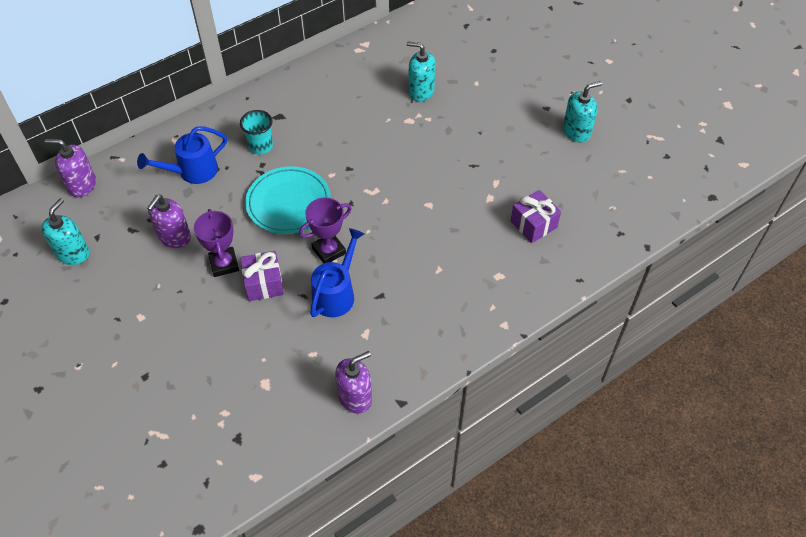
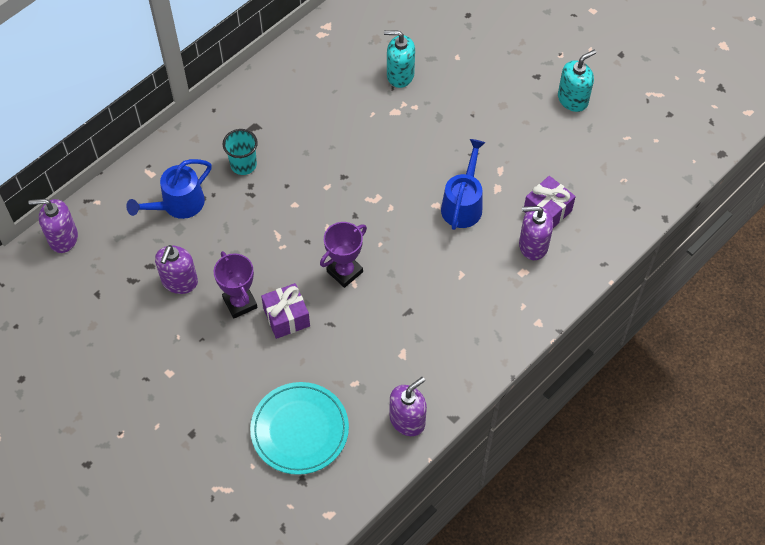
camera: 10 degrees left, 5 degrees up
turquoise soap dispenser [41,198,89,265] -> none
turquoise plate [245,166,331,234] -> turquoise plate moved to [250,382,349,475]
blue watering can [310,228,364,317] -> blue watering can moved to [441,139,486,230]
none -> purple soap dispenser [519,206,553,260]

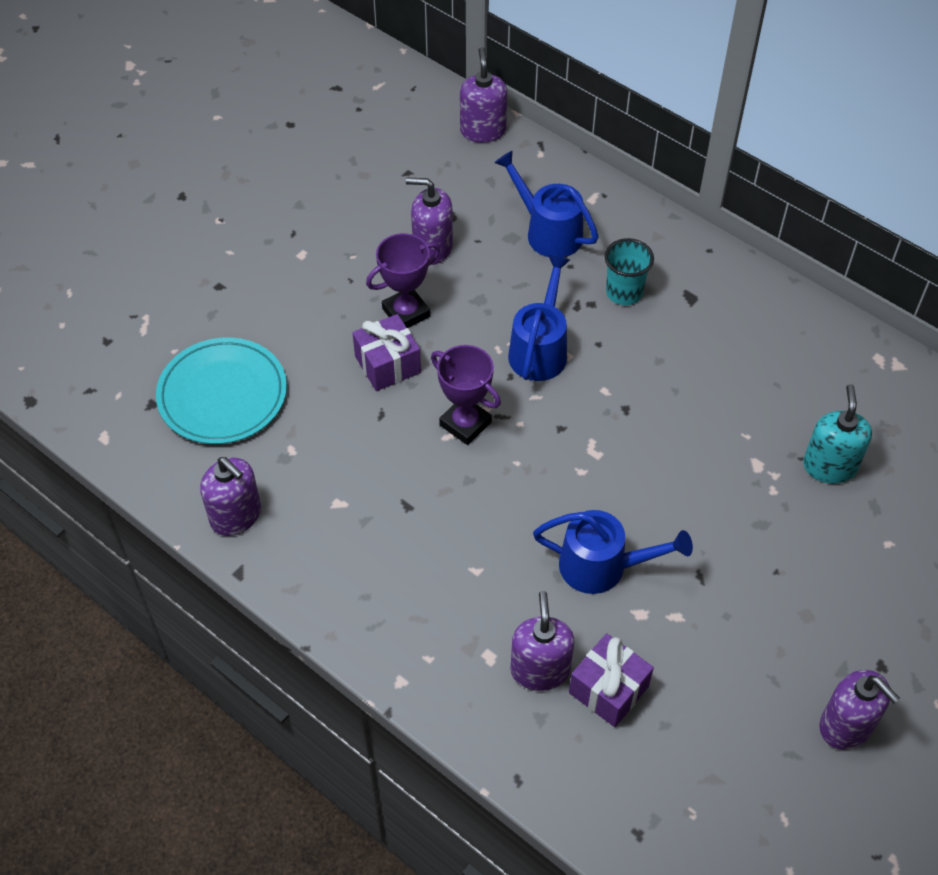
camera: 85 degrees right, 5 degrees down
turquoise soap dispenser [558,50,596,112] -> purple soap dispenser [819,670,900,750]
none -> blue watering can [508,255,570,381]

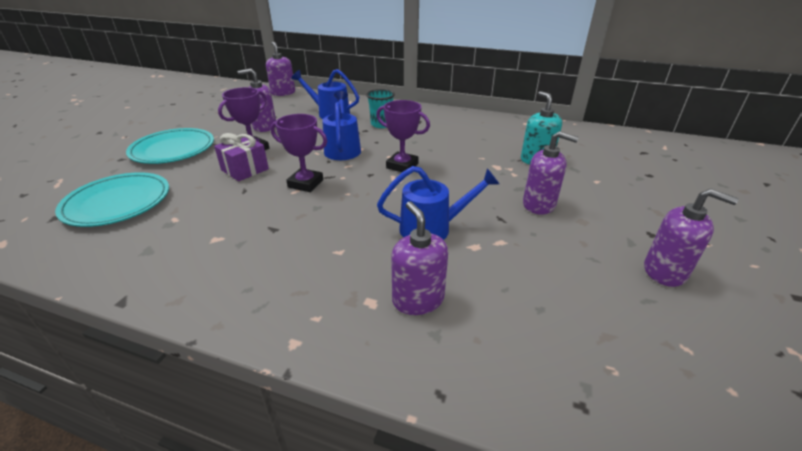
camera: 20 degrees left, 20 degrees down
purple soap dispenser [200,457,261,536] -> purple soap dispenser moved to [523,131,579,215]
purple gift [569,633,654,727] -> none
none -> turquoise plate [126,128,214,164]
none -> purple trophy [376,100,430,172]

